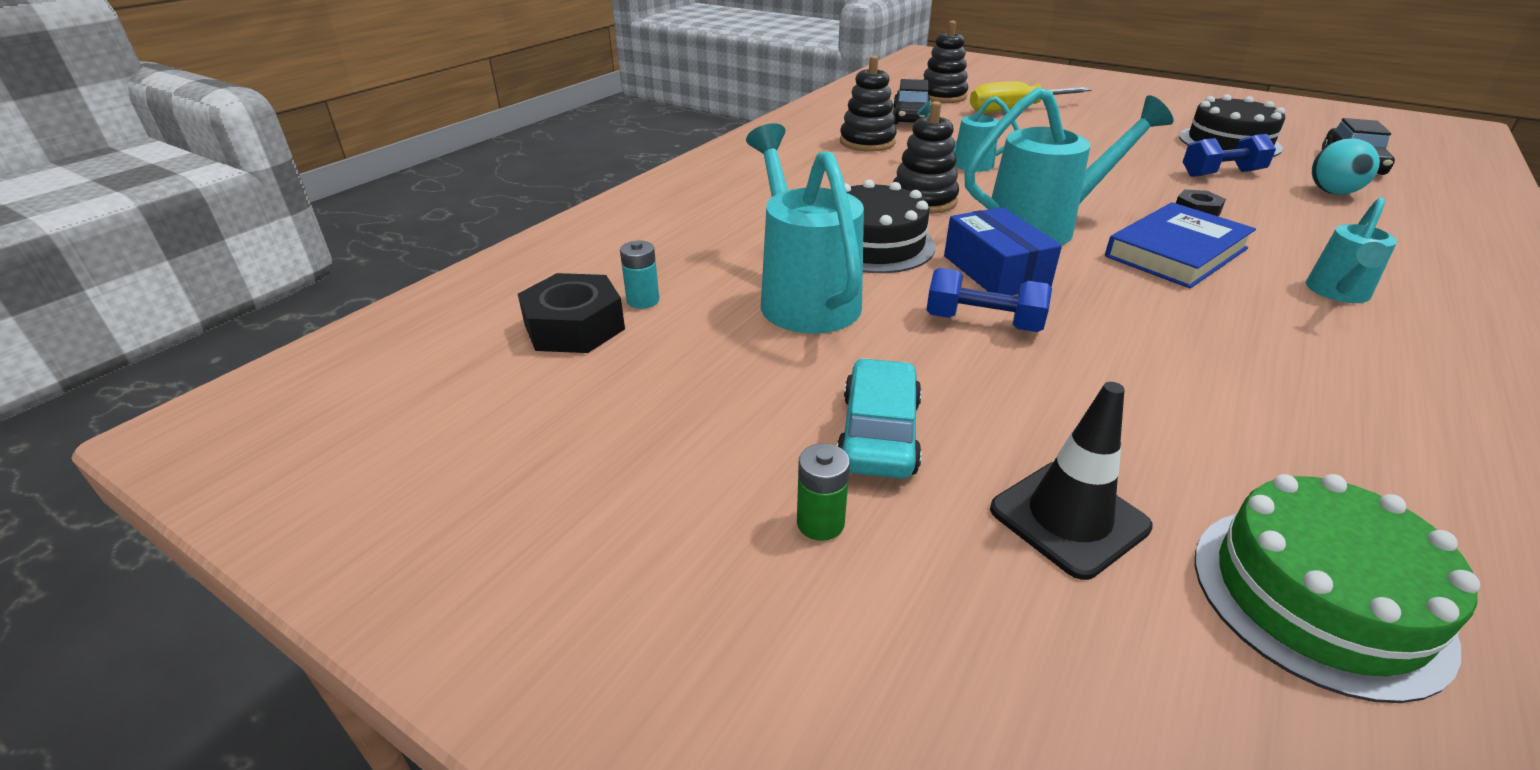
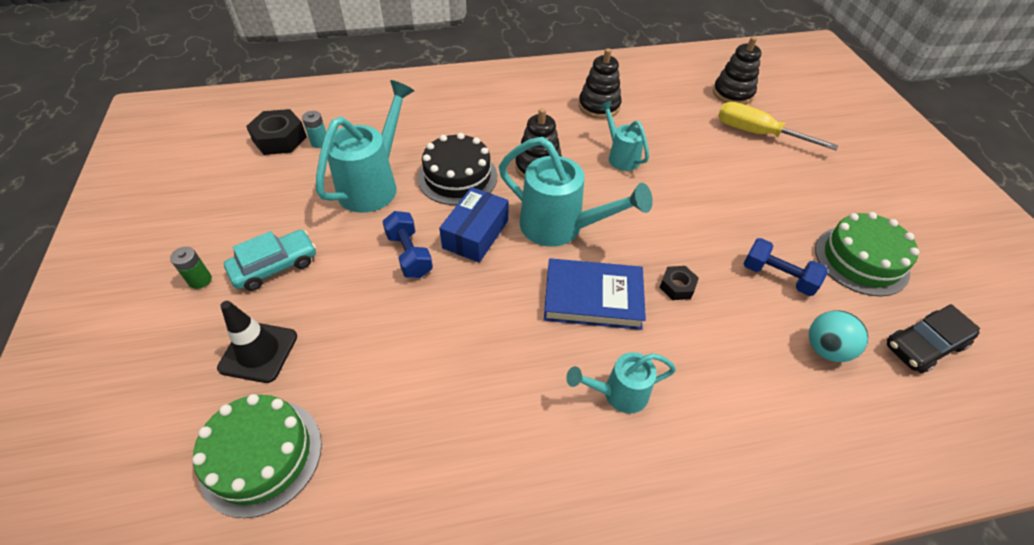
camera: 45 degrees right, 15 degrees up
black car [892,79,931,124] -> none
black cake [1179,94,1285,157] -> green cake [815,212,919,296]

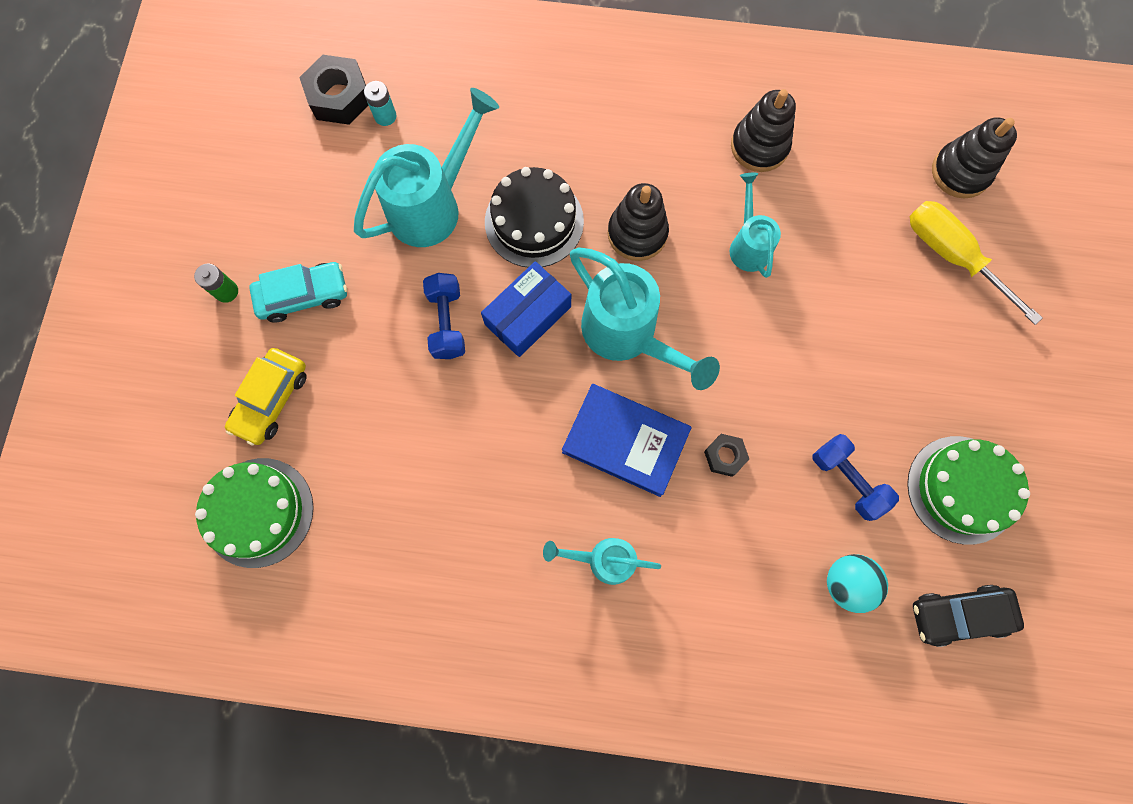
camera: 20 degrees right, 25 degrees up
black traffic cone [217,301,297,383] -> yellow car [225,348,307,446]

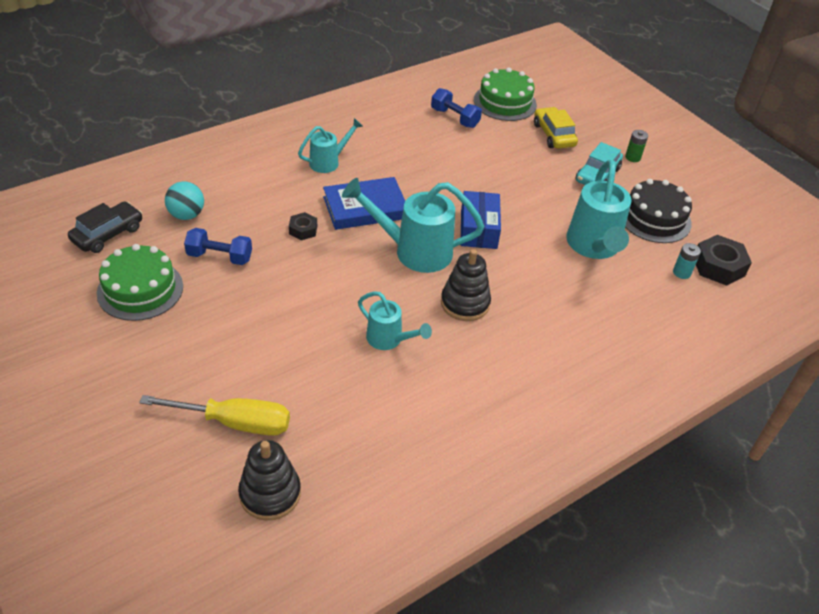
camera: 135 degrees right, 30 degrees down
blue dumbbell [423,273,465,359] -> blue dumbbell moved to [431,88,482,128]
black cake [485,167,584,267] -> black cake moved to [625,179,692,243]
black stacking toy [731,89,796,172] -> none

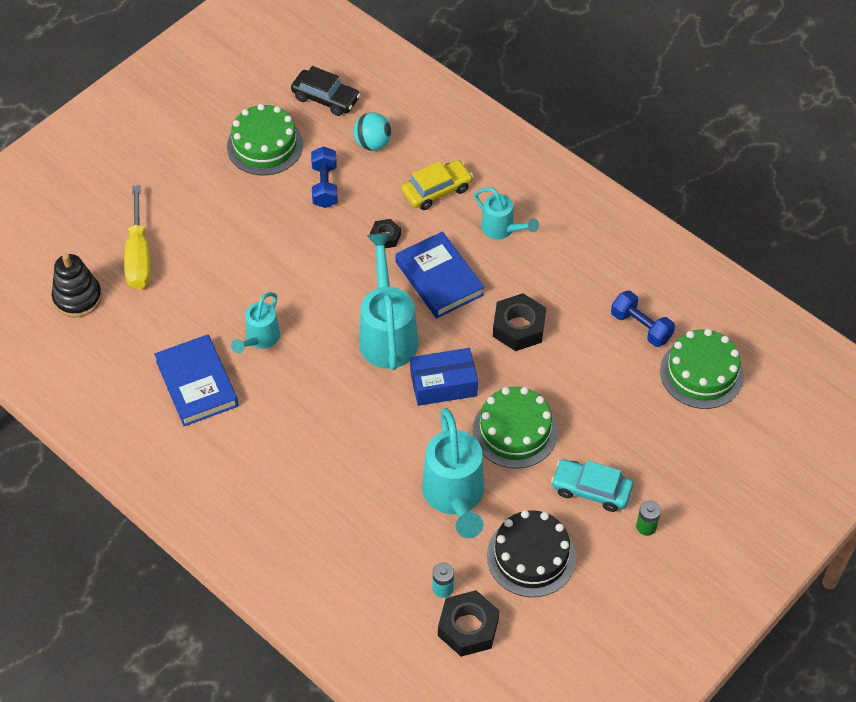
camera: 80 degrees right, 10 degrees up
blue dumbbell [431,88,482,128] -> blue dumbbell turned 75 degrees counterclockwise [611,291,675,347]
black stacking toy [441,249,491,321] -> none
yellow car [534,107,578,149] -> yellow car moved to [401,160,473,210]
turquoise watering can [566,159,631,259] -> turquoise watering can turned 90 degrees counterclockwise [422,408,485,538]
none -> blue book [154,334,239,426]
none -> green cake [473,387,558,469]
none -> black nut [493,293,546,351]

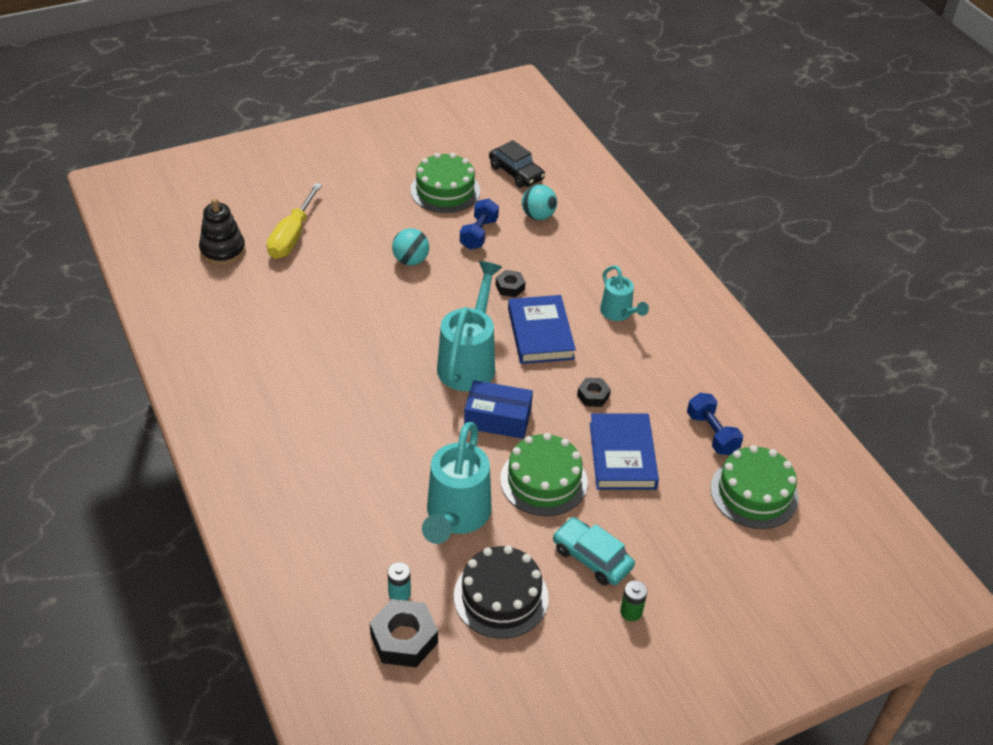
camera: 20 degrees right, 10 degrees down
blue book [154,334,239,426] -> blue book moved to [590,413,659,490]
turquoise watering can [231,292,280,353] -> none
yellow car [401,160,473,210] -> none
black nut [493,293,546,351] -> black nut [577,378,611,407], size x0.57
none -> turquoise ball [392,228,429,266]

